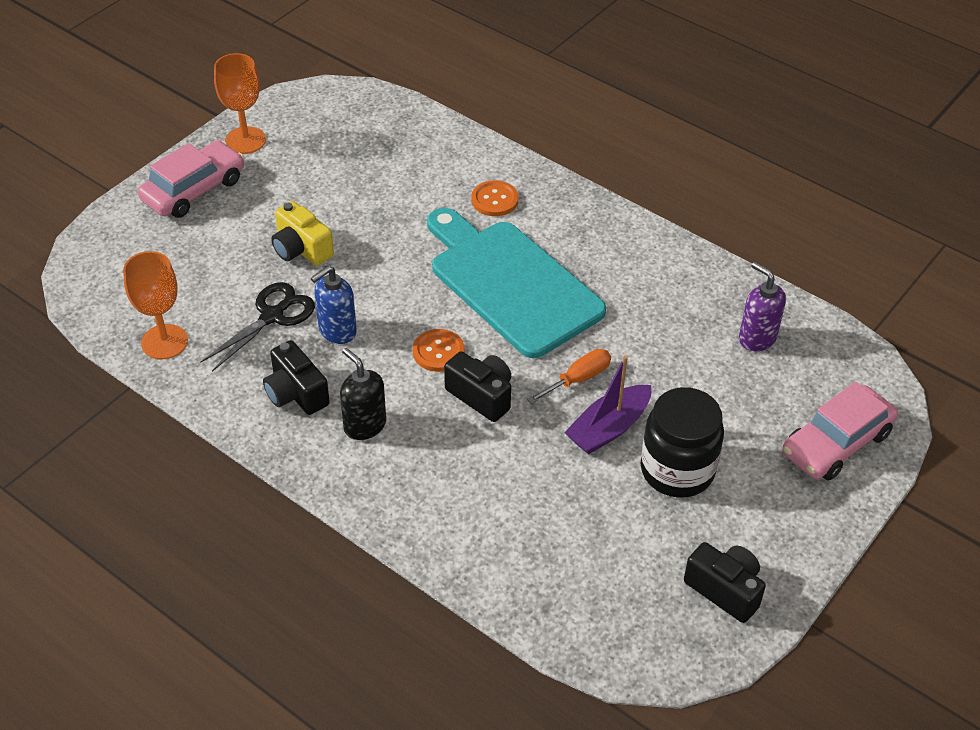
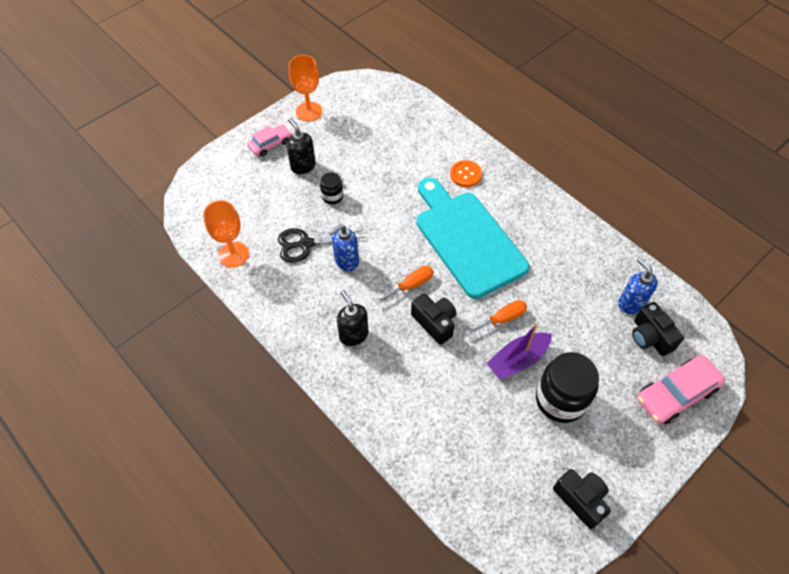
camera: 10 degrees right, 10 degrees up
pink car [138,140,244,218] -> pink car [247,124,291,157], size x0.62
black scissors [200,282,315,372] -> black scissors turned 150 degrees counterclockwise [278,228,366,263]
black camera [263,340,330,415] -> black camera moved to [632,302,684,356]
yellow camera [271,201,334,266] -> black jar [320,172,343,204]
orange button [413,329,465,372] -> orange screwdriver [375,266,434,304]
purple soap dispenser [739,262,786,351] -> blue soap dispenser [618,258,657,314]
none -> black soap dispenser [286,118,316,174]

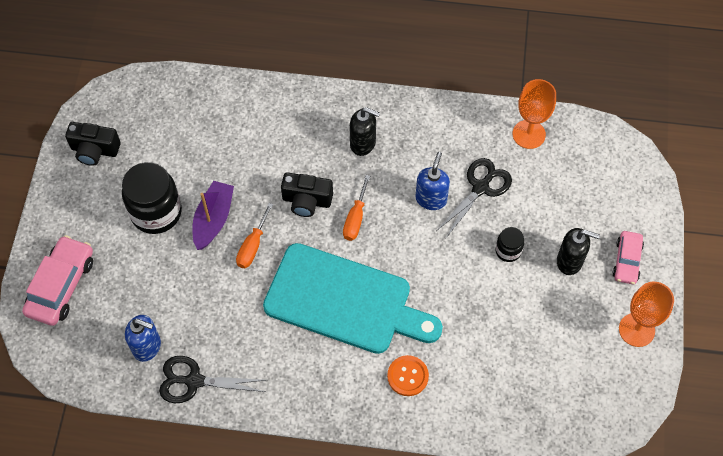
camera: 140 degrees right, 5 degrees up
black camera [632,302,684,356] -> none
none -> black scissors [159,356,265,403]

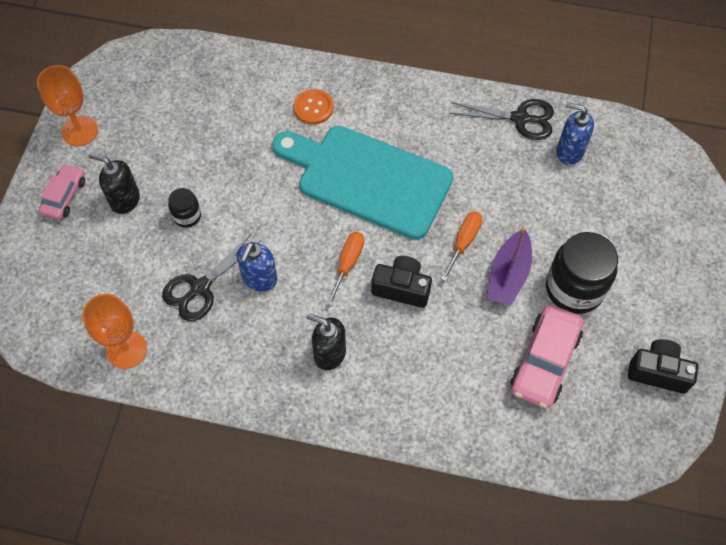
camera: 175 degrees left, 0 degrees up
pink car [22,235,93,326] -> pink car moved to [511,304,584,408]

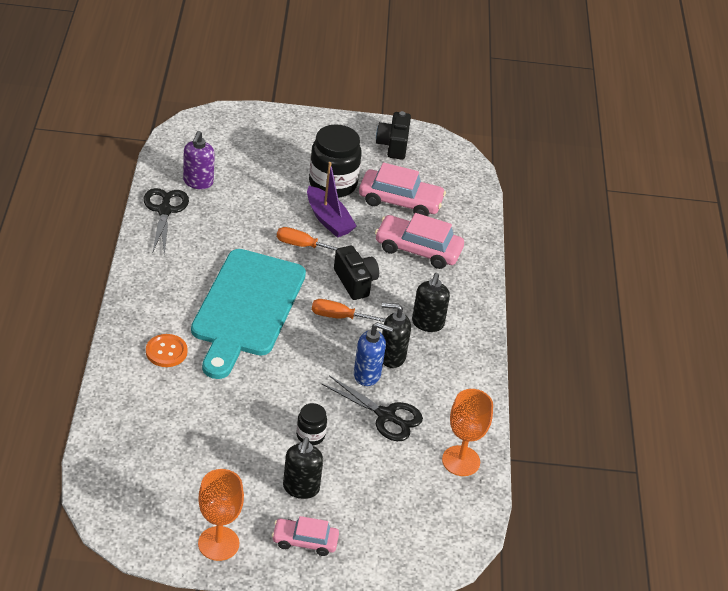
camera: 105 degrees left, 20 degrees down
black camera [371,256,432,308] -> black camera turned 150 degrees clockwise [334,246,379,300]
purple boat [486,227,532,306] -> purple boat turned 45 degrees clockwise [307,162,357,238]
blue soap dispenser [557,102,594,165] -> purple soap dispenser [183,131,215,189]
none -> pink car [375,213,464,269]
none -> black soap dispenser [382,303,411,368]

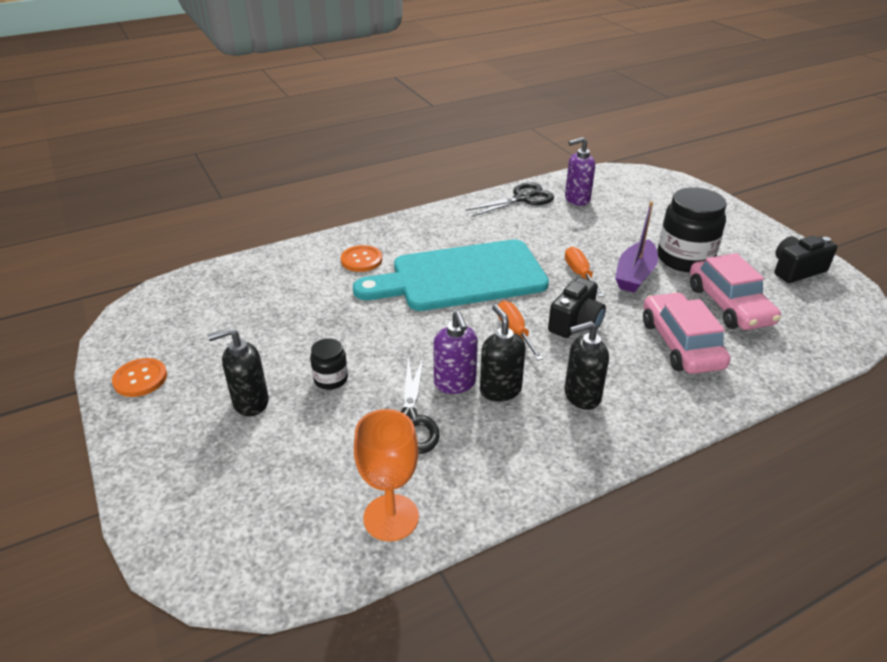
camera: 65 degrees right, 5 degrees down
orange goblet [198,469,244,561] -> orange button [112,358,167,397]
pink car [272,516,339,556] -> none
blue soap dispenser [354,322,393,386] -> purple soap dispenser [433,311,478,394]

